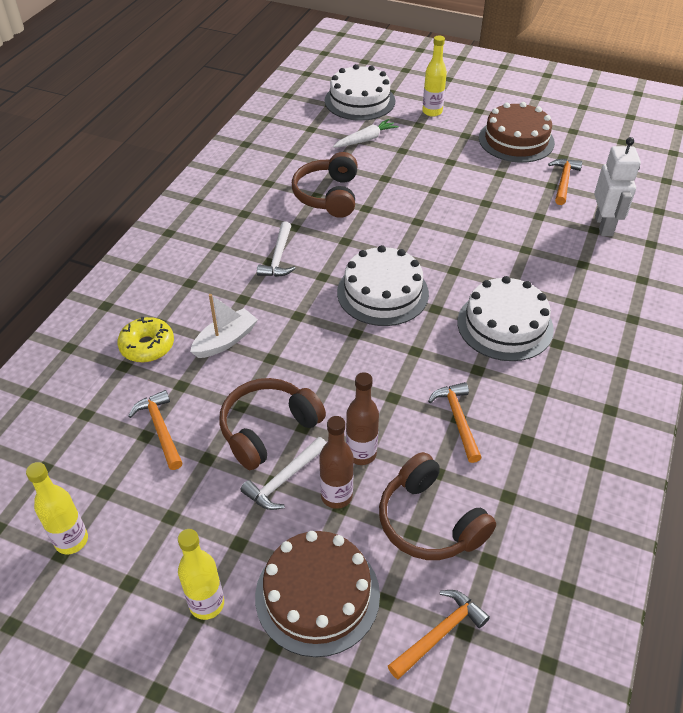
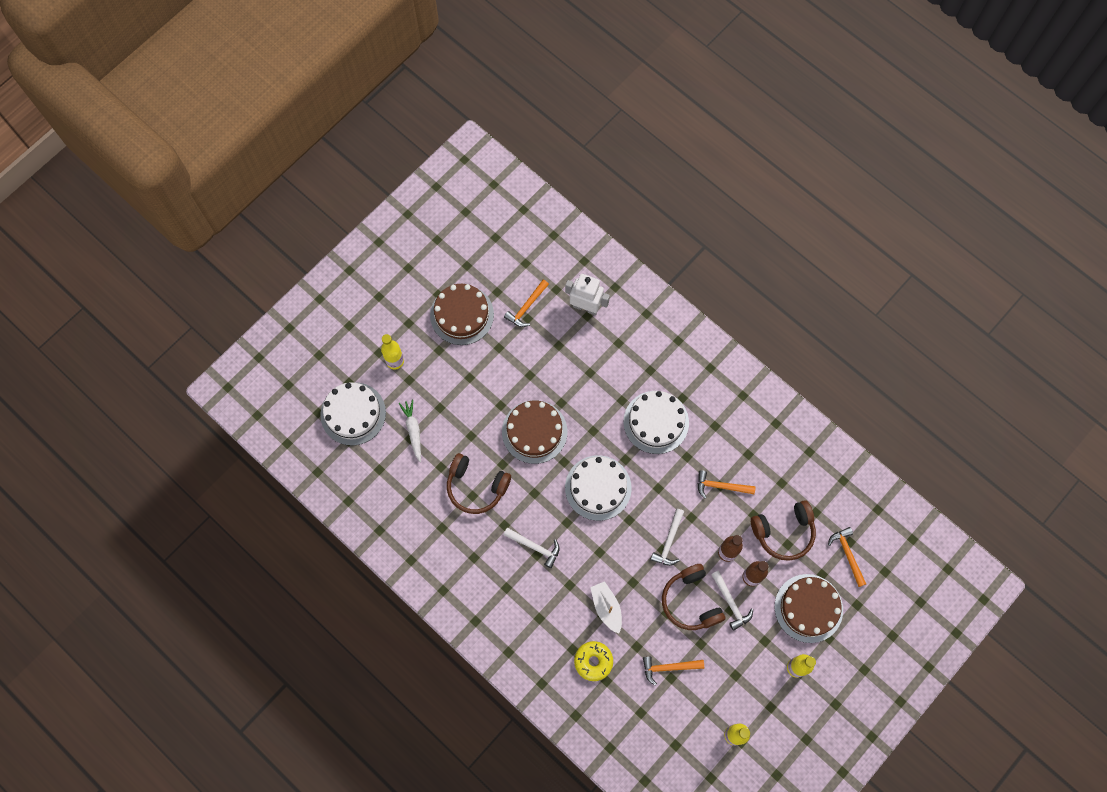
camera: 70 degrees left, 25 degrees up
orange hammer [548,159,582,205] -> orange hammer turned 90 degrees counterclockwise [504,280,549,327]
none -> brown cake [502,400,568,464]
none -> white hammer [650,509,684,566]

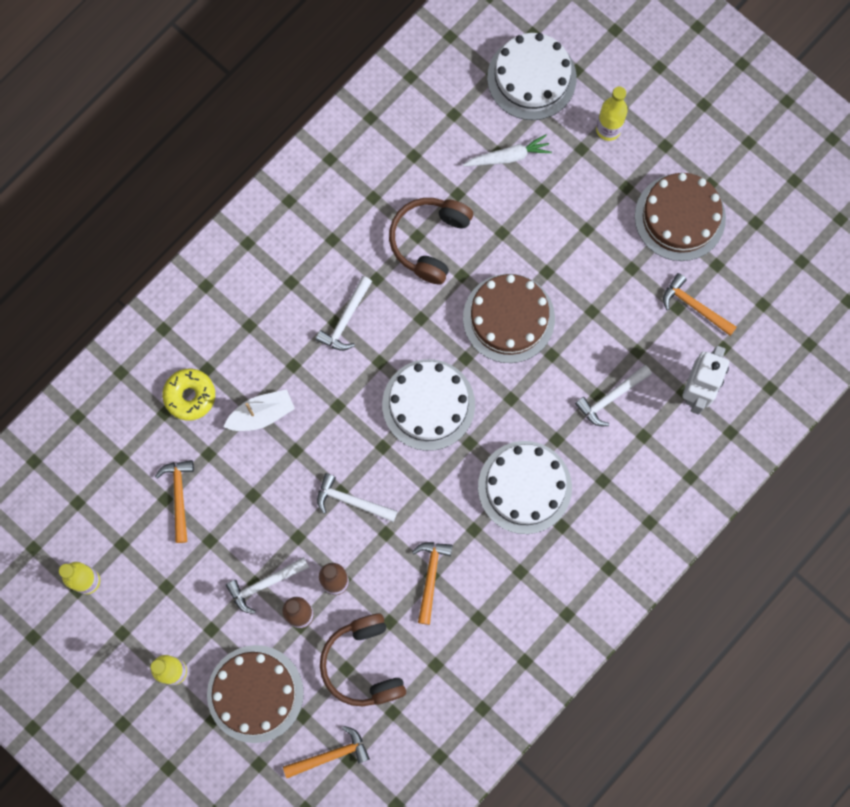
camera: 90 degrees right, 5 degrees up
brown headphones [662,564,725,630] -> none
none -> white hammer [575,365,652,426]

